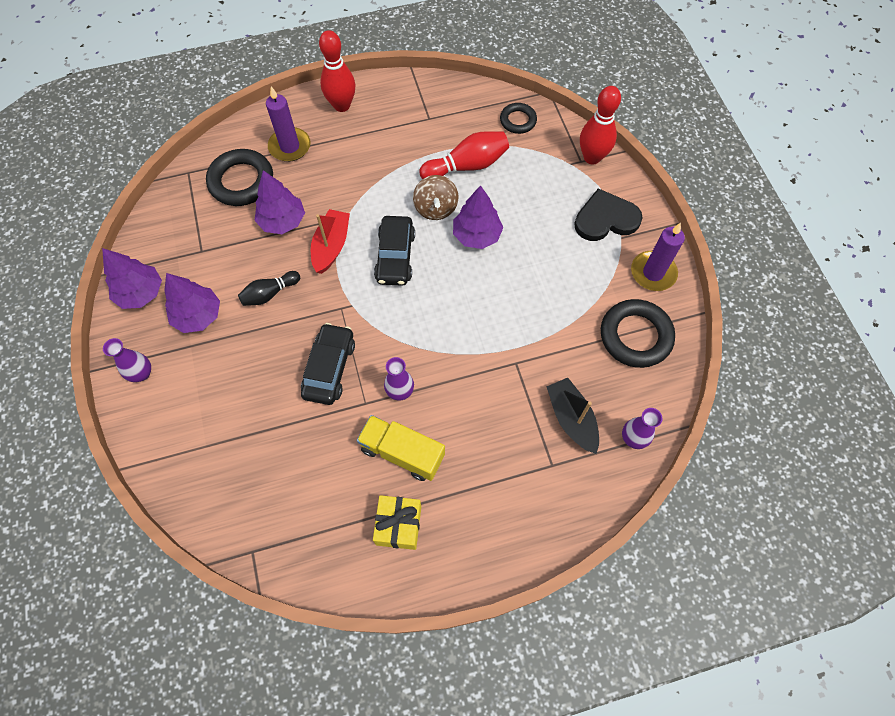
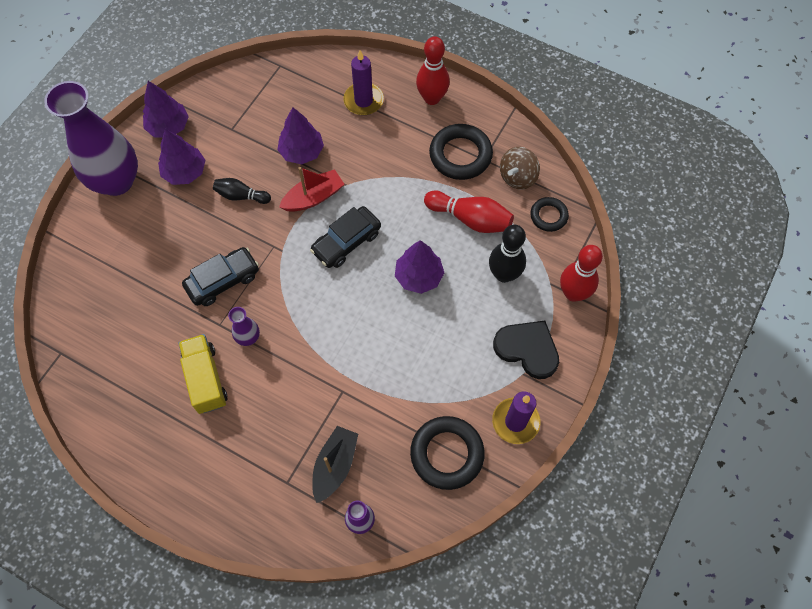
camera: 45 degrees right, 0 degrees up
purple vase [103,338,151,382] -> purple vase [44,81,138,196], size x2.40
black ring [206,149,273,206] -> black ring moved to [429,124,493,180]
yellow gift [373,495,421,550] -> none
brown spinning top [413,175,459,220] -> brown spinning top moved to [500,147,540,190]
none -> black bowling pin [489,225,526,283]

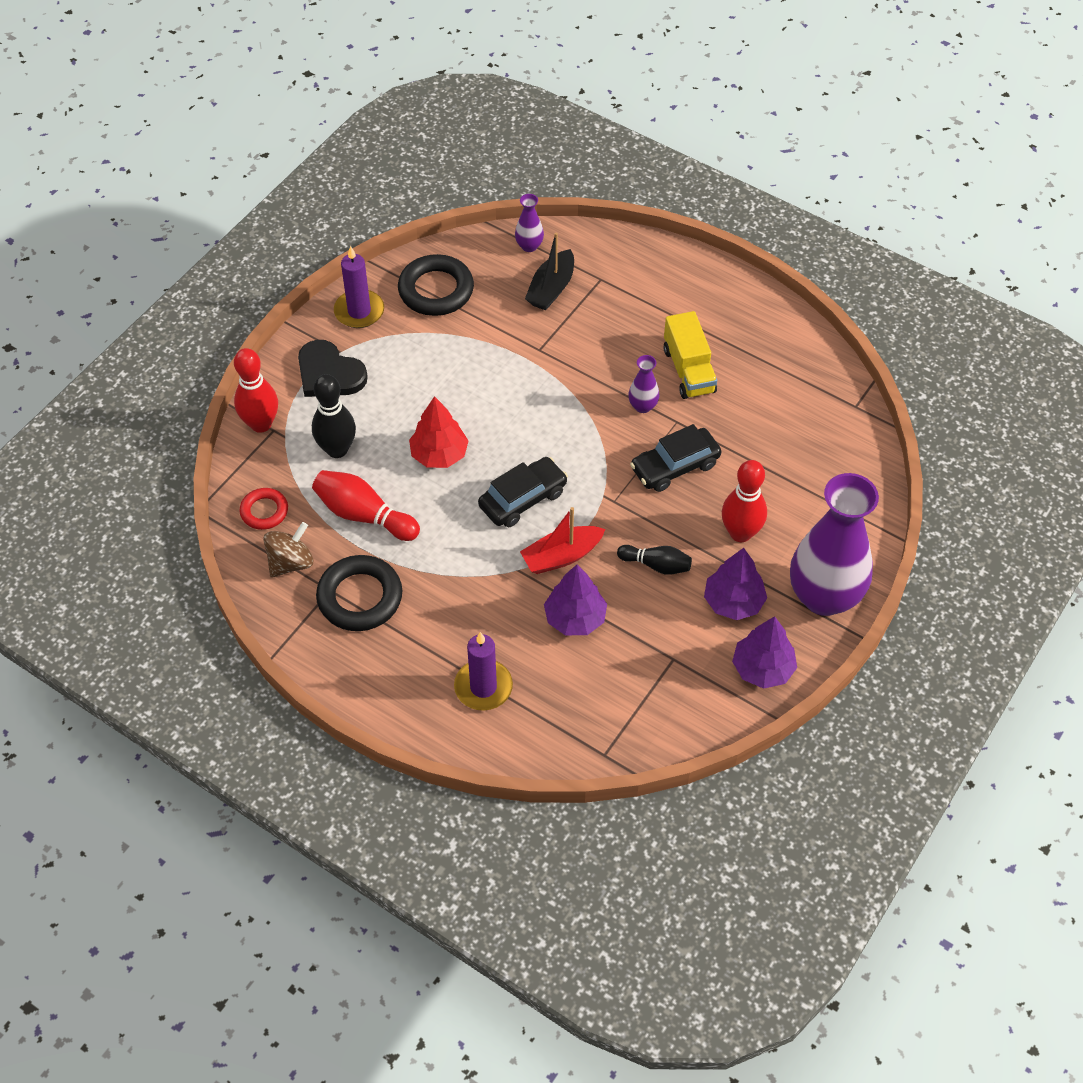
camera: 175 degrees left, 10 degrees down
purple tree [395,240,444,294] -> red tree [409,396,469,468]
red bowling pin [416,36,450,105] -> red bowling pin moved to [722,460,767,542]
black ring [530,197,569,232] -> red ring [240,488,288,530]

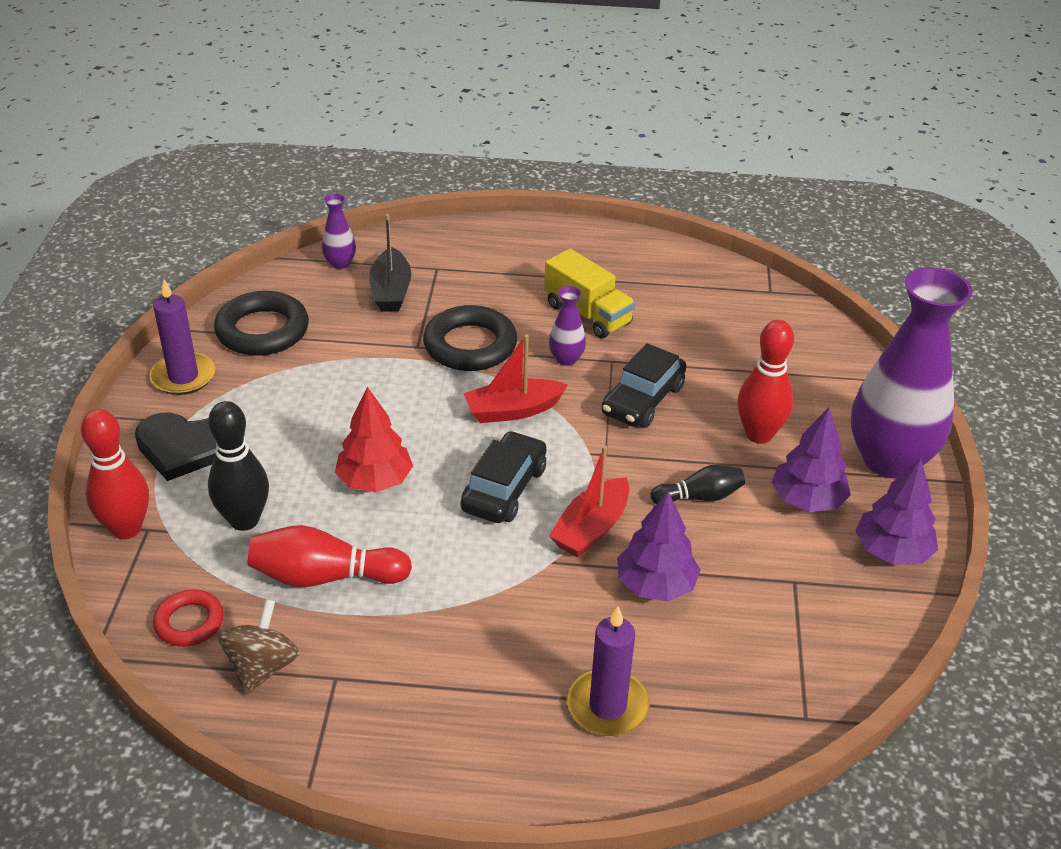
camera: 30 degrees left, 15 degrees down
black ring [316,555,402,631] -> black ring moved to [423,305,517,371]
none -> red boat [464,334,568,423]

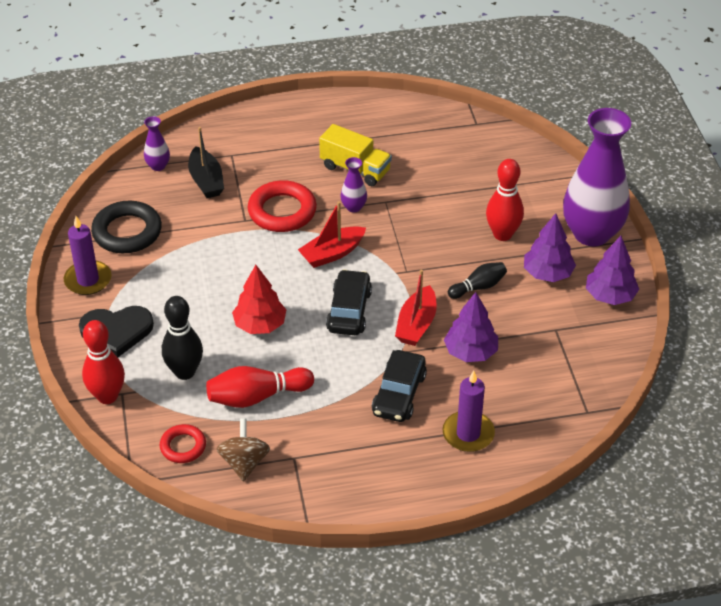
camera: 15 degrees left, 5 degrees up
black ring [423,305,517,371] -> red ring [248,180,317,232]
black car [602,343,686,428] -> black car moved to [372,350,427,422]

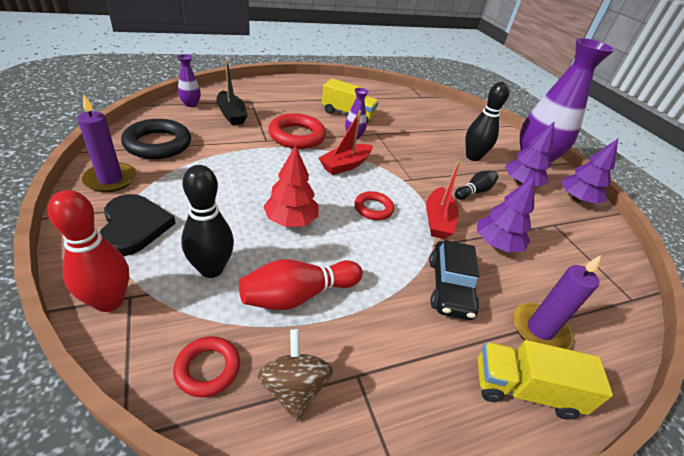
camera: 15 degrees left, 5 degrees down
black heart [79,306,154,357] -> black heart turned 90 degrees counterclockwise [100,194,176,256]
black car [326,269,372,335] -> red ring [354,191,394,220]
red bowling pin [486,159,524,241] -> black bowling pin [465,82,510,161]
none -> yellow truck [478,340,613,420]

